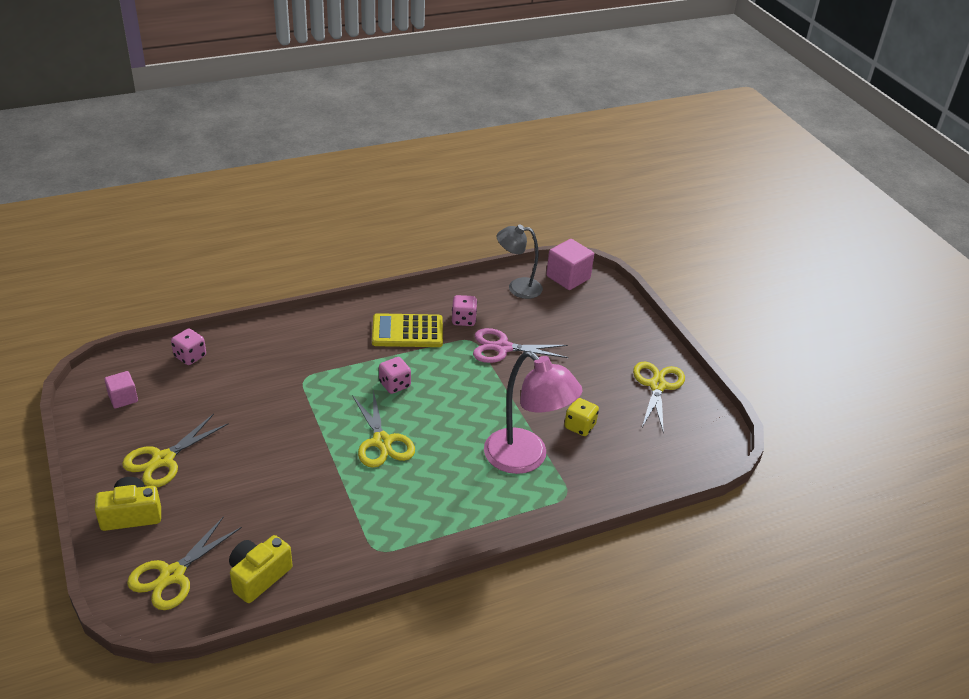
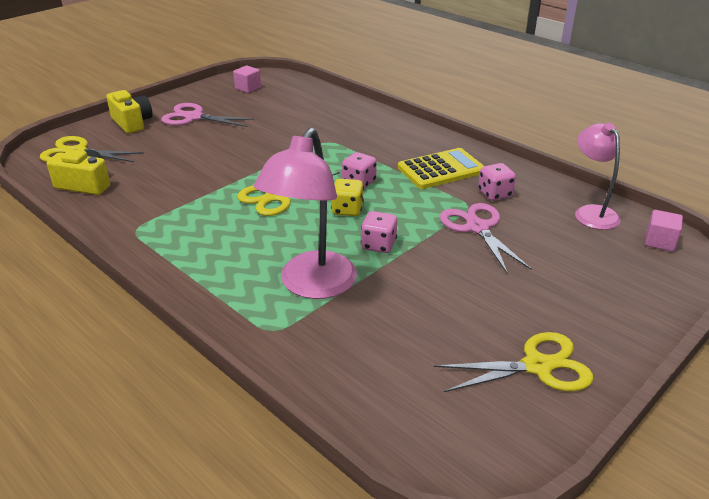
camera: 70 degrees right, 5 degrees down
yellow scissors [122,414,229,487] -> pink scissors [161,103,255,127]
pink dice [171,329,206,365] -> pink dice moved to [361,211,397,253]
yellow calculator [372,313,443,347] -> yellow calculator turned 90 degrees clockwise [398,148,484,189]
grey lamp [497,225,543,299] -> pink lamp [575,123,621,230]
pink cube [546,239,594,290] -> pink cube [645,210,683,252], size x0.62
yellow dice [564,398,599,436] -> yellow dice moved to [331,179,364,216]

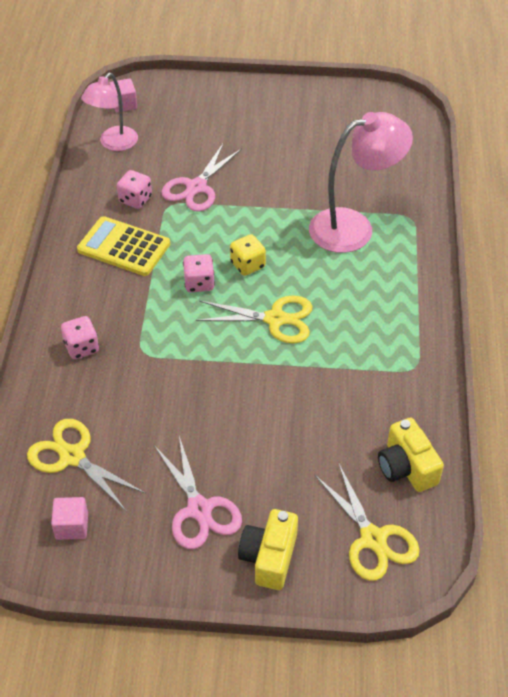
camera: 130 degrees left, 15 degrees up
pink dice [361,211,397,253] -> pink dice moved to [61,316,99,359]
yellow scissors [434,332,593,392] -> yellow scissors moved to [27,419,146,512]

